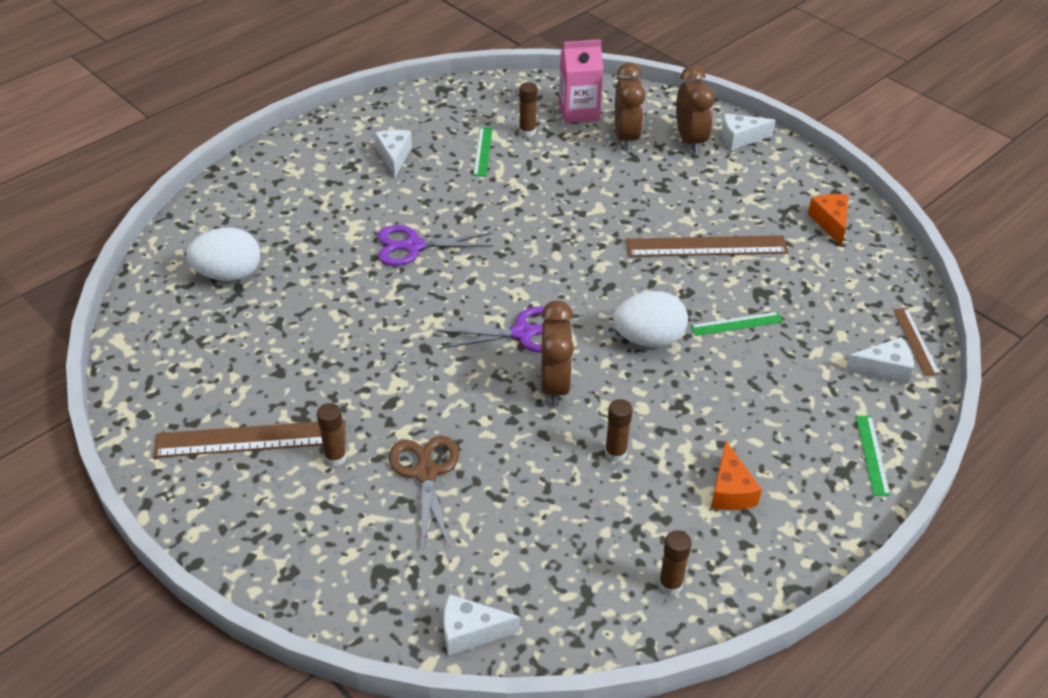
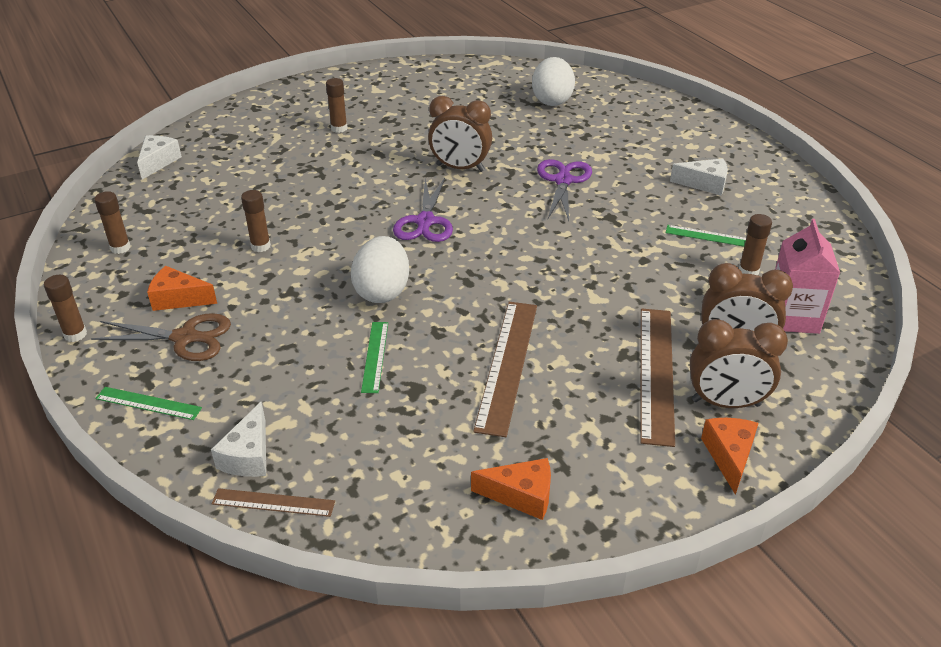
camera: 105 degrees right, 5 degrees down
brown ruler [153,420,346,458] -> brown ruler moved to [640,308,675,447]
brown scissors [389,436,459,548] -> brown scissors moved to [91,313,231,361]
brown clock [541,301,574,406] -> brown clock moved to [428,96,492,172]
white cheese [722,113,776,150] -> orange cheese [701,418,758,495]
none -> brown glue stick [44,275,87,342]

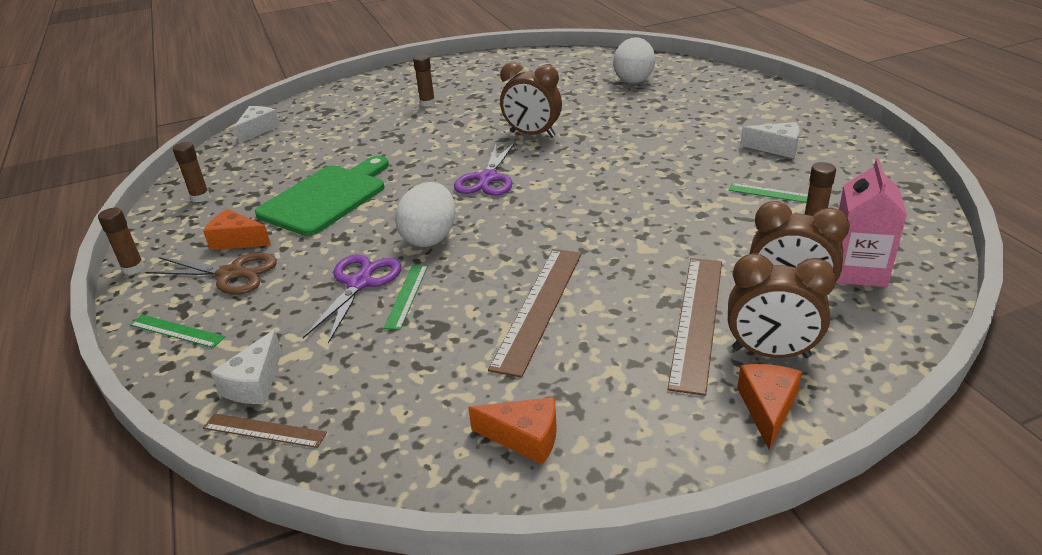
camera: 10 degrees right, 5 degrees down
brown glue stick [241,190,271,252] -> green cutting board [255,156,389,236]
purple scissors [537,159,592,221] -> purple scissors moved to [303,254,401,344]

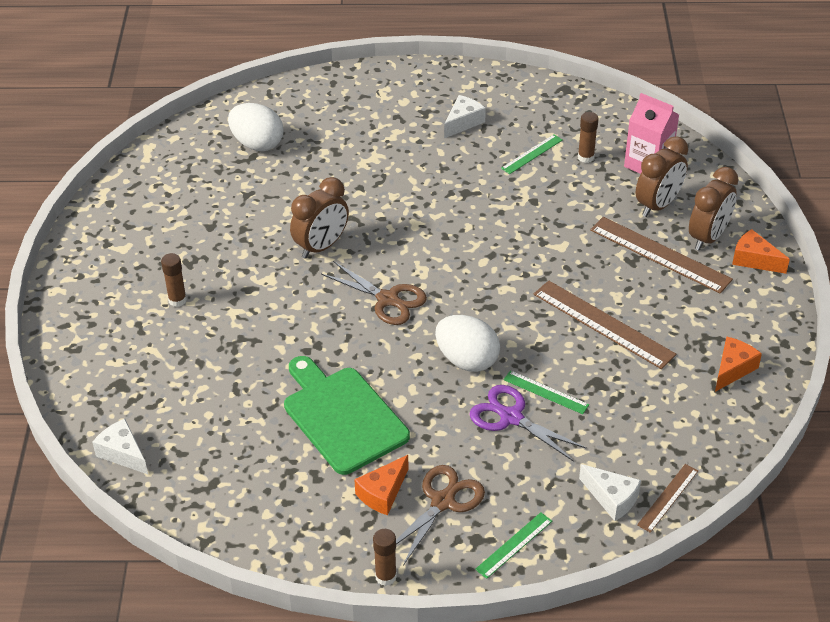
camera: 70 degrees left, 10 degrees up
brown glue stick [173,142,210,202] -> none
purple scissors [454,142,515,196] -> brown scissors [321,261,427,325]

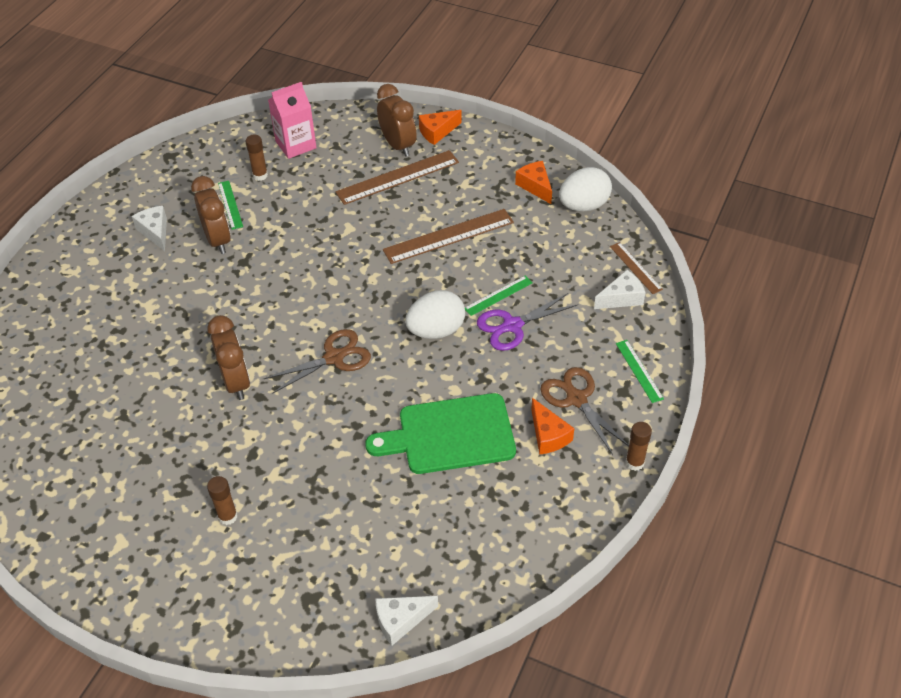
camera: 65 degrees left, 5 degrees up
white egg [228,103,284,151] -> white egg moved to [559,167,612,212]
brown clock [636,136,688,217] -> brown clock moved to [191,176,231,254]

